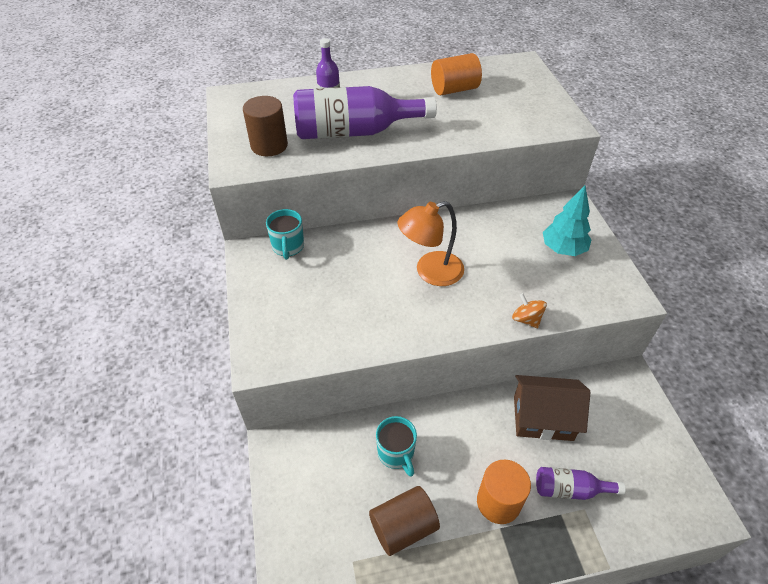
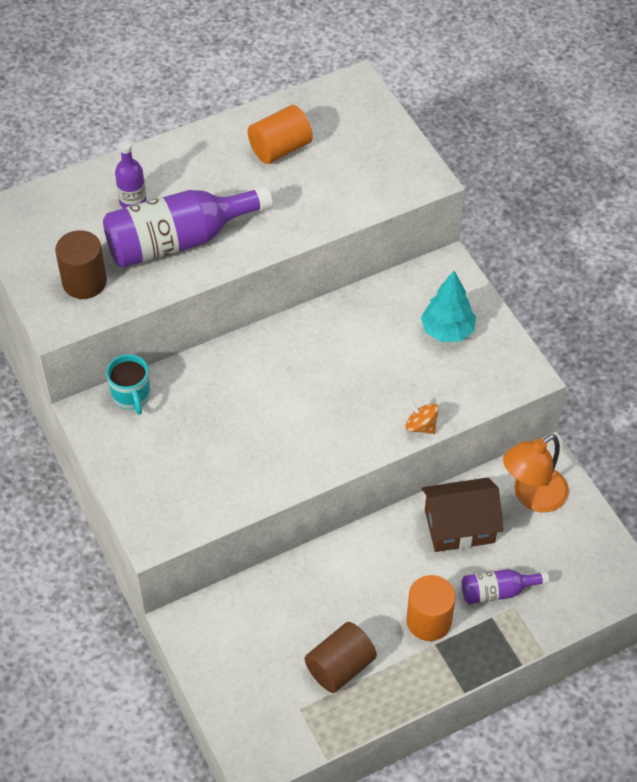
camera: 15 degrees left, 5 degrees up
turquoise mug [376,416,417,477] -> none
orange lamp [397,201,464,286] -> orange lamp moved to [503,434,569,513]

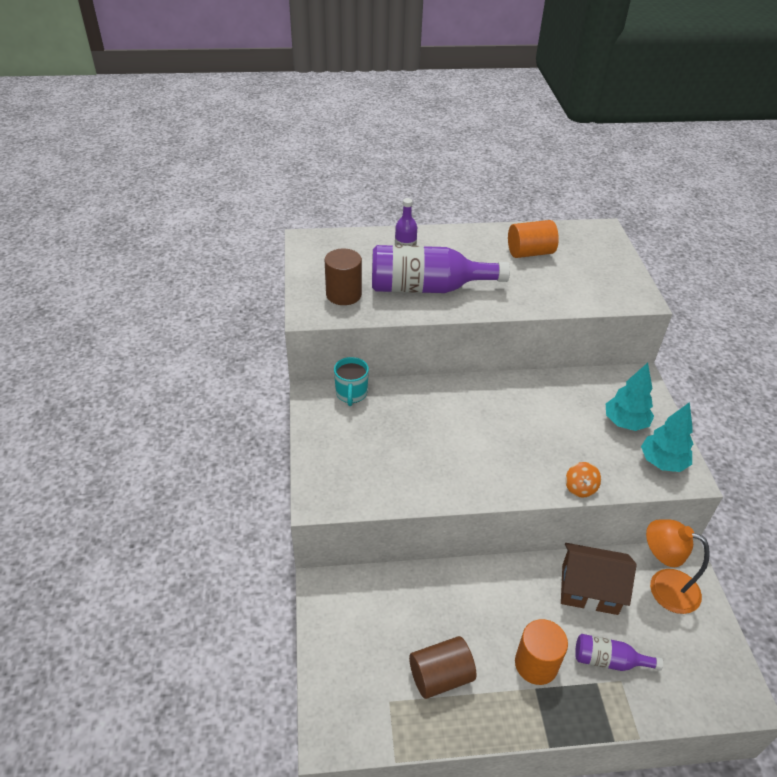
camera: 20 degrees right, 10 degrees down
orange spinning top [406,401,439,434] -> orange spinning top turned 150 degrees counterclockwise [565,462,601,498]
orange lamp [503,434,569,513] -> orange lamp turned 45 degrees clockwise [646,519,710,614]
none -> turquoise tree [641,402,693,472]

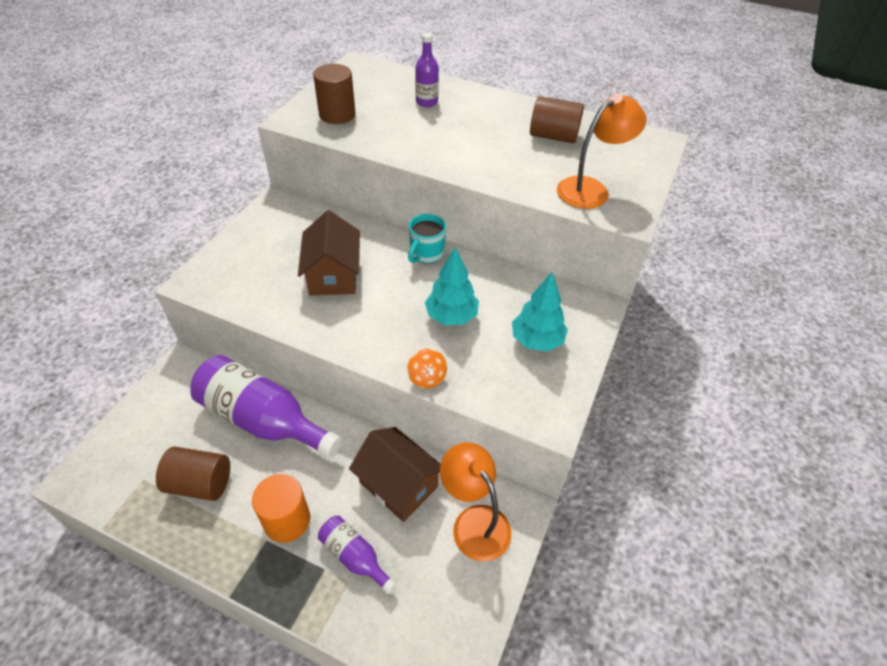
camera: 30 degrees right, 5 degrees up
turquoise mug [334,357,369,406] -> turquoise mug moved to [408,214,446,264]
purple bottle [372,245,510,293] -> purple bottle moved to [190,355,342,459]
orange cylinder [508,220,559,258] -> brown cylinder [530,96,584,143]
orange spinning top [565,462,601,498] -> orange spinning top turned 45 degrees counterclockwise [407,348,447,389]
turquoise tree [641,402,693,472] -> turquoise tree moved to [425,247,479,325]
none -> brown house [298,210,360,296]
none -> orange lamp [557,94,646,209]

